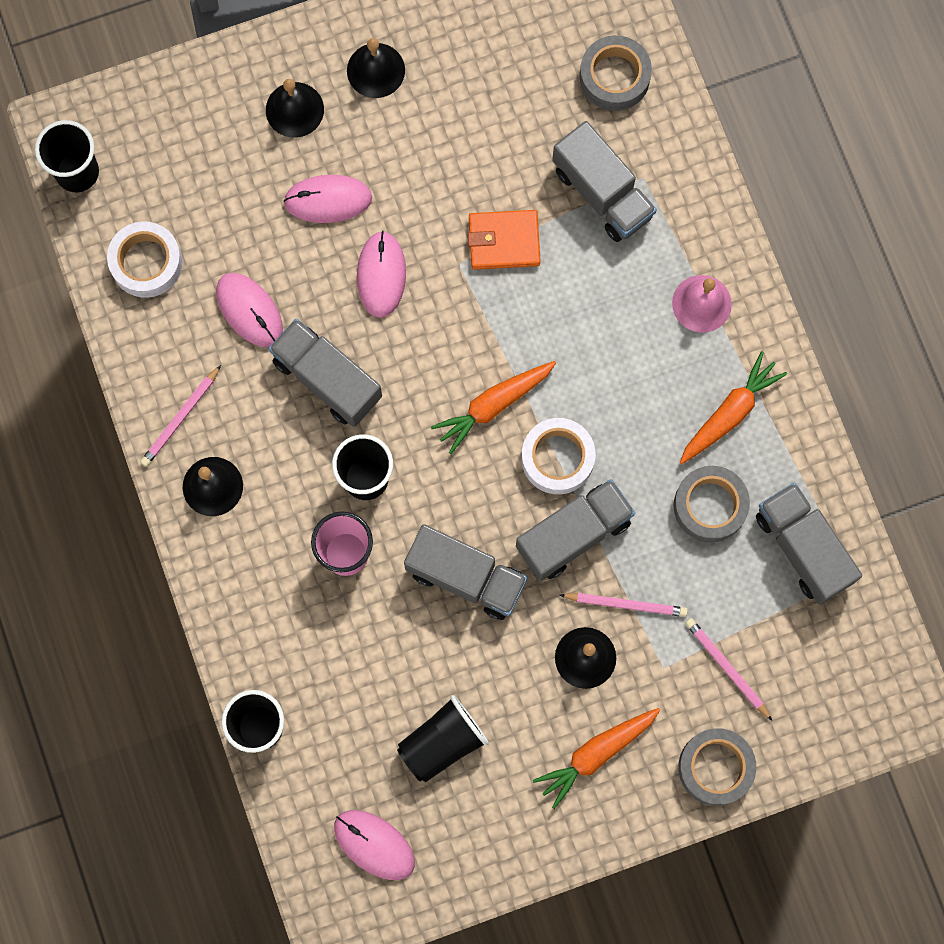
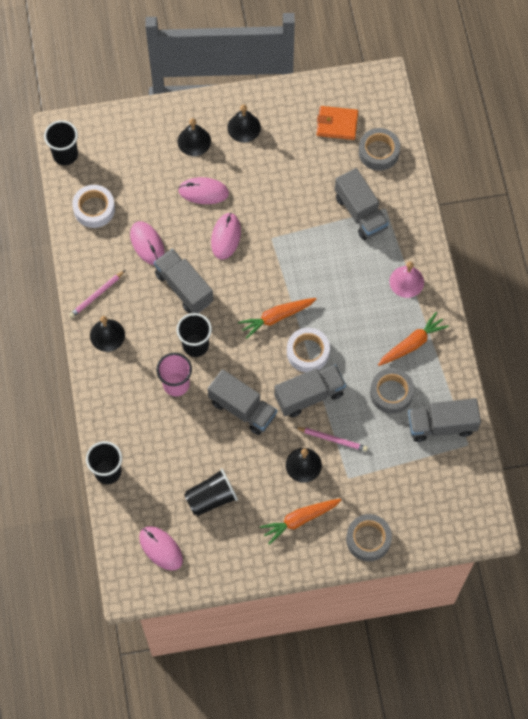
camera: 10 degrees right, 10 degrees down
orange wallet [468,210,541,270] -> orange wallet moved to [317,106,358,140]
pink pencil [685,618,772,721] -> none
grey truck [756,483,862,605] -> grey truck turned 75 degrees counterclockwise [408,398,481,442]

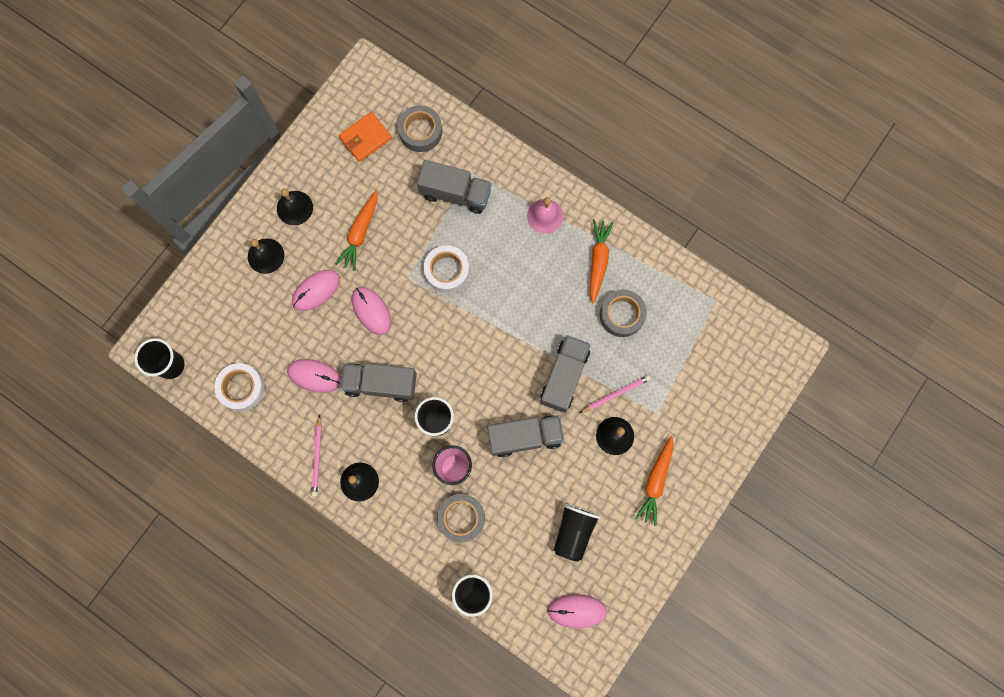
camera: 45 degrees left, 10 degrees up
orange carrot [238,298,316,339] -> orange carrot moved to [335,190,378,271]
white tape [287,328,330,372] -> white tape moved to [424,245,469,293]
grey tape [346,514,392,561] -> grey tape moved to [437,494,485,542]
grey truck [408,398,481,442] -> none

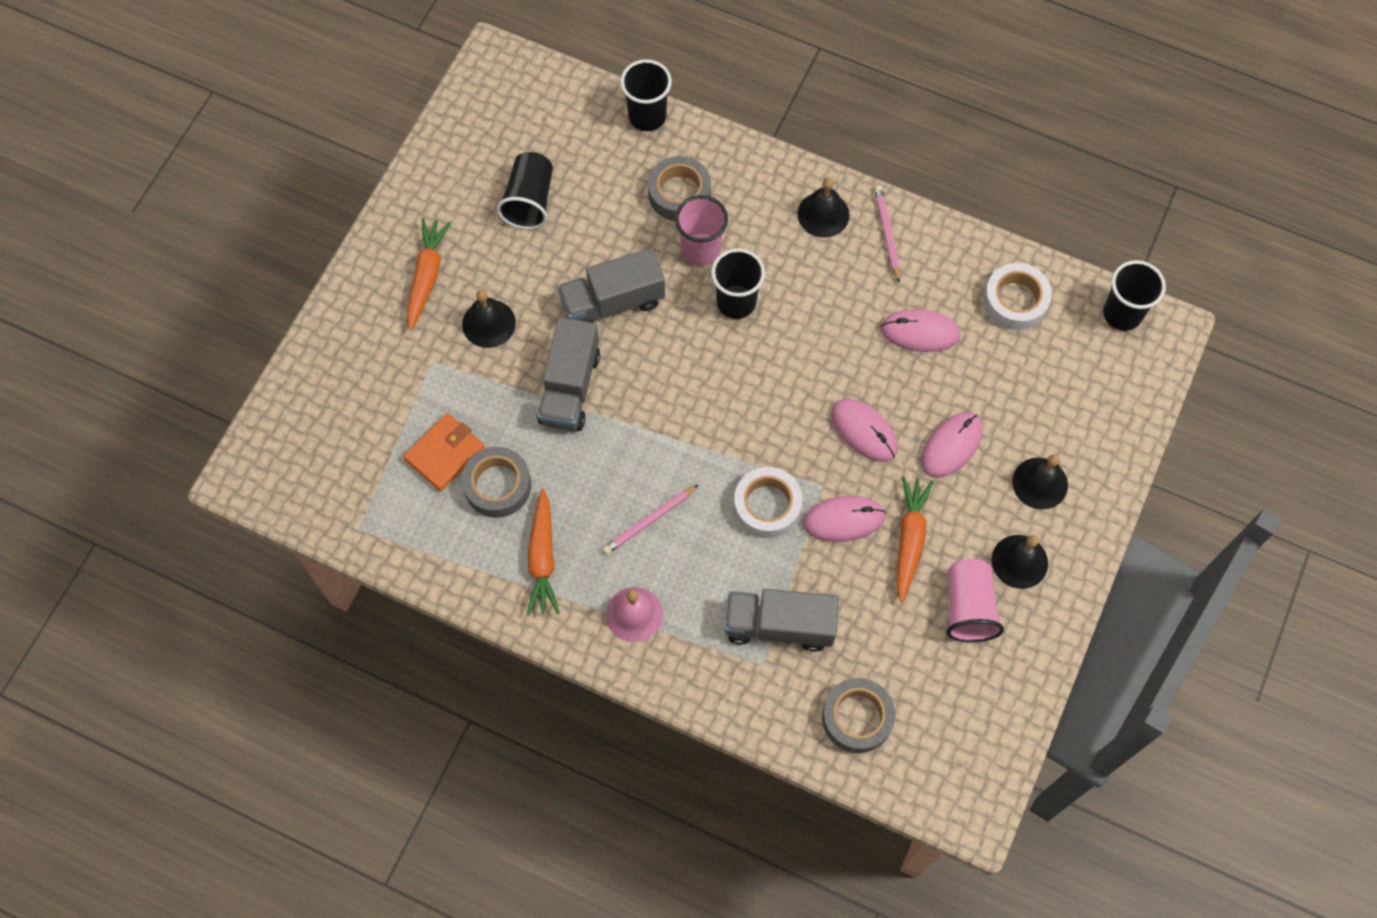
camera: 170 degrees right, 10 degrees down
orange wallet [339,112,392,162] -> orange wallet moved to [403,413,485,491]
grey truck [340,363,417,402] -> none
pink mouse [547,594,607,628] -> pink mouse moved to [803,496,886,542]
pink pencil [580,375,651,413] -> pink pencil moved to [602,484,699,555]
none -> pink cup [946,559,1004,642]

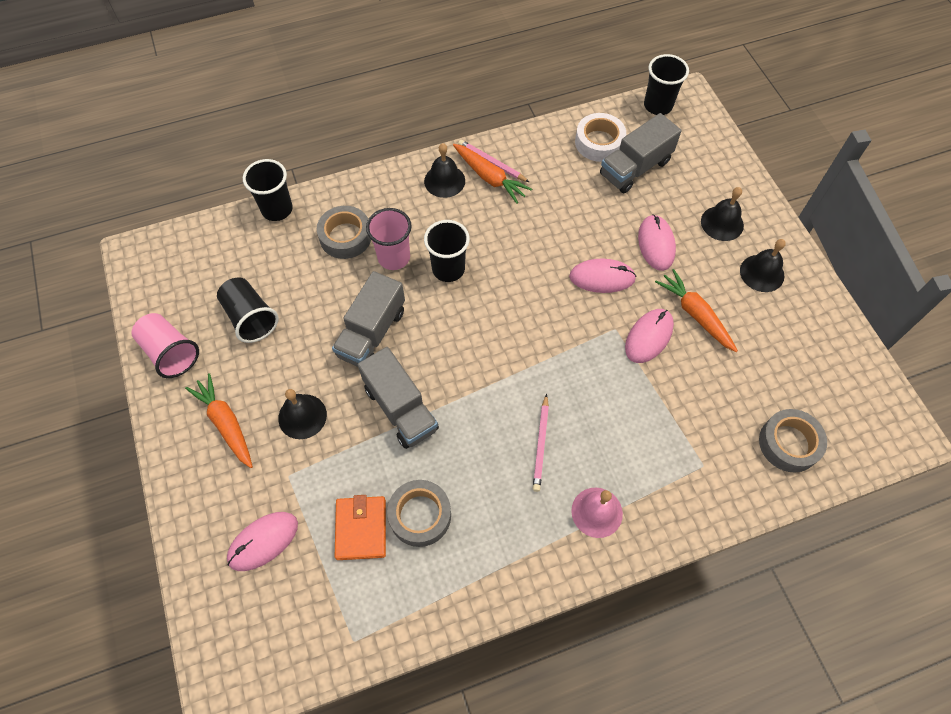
camera: 45 degrees left, 5 degrees down
orange carrot [527,488,560,615] -> orange carrot moved to [453,144,532,204]
grey truck [725,589,839,652] -> grey truck moved to [600,113,681,193]
white tape [734,467,802,538] -> none
pink mouse [880,309,961,352] -> pink mouse moved to [227,512,298,571]
pink cup [946,559,1004,642] -> pink cup moved to [131,313,199,378]

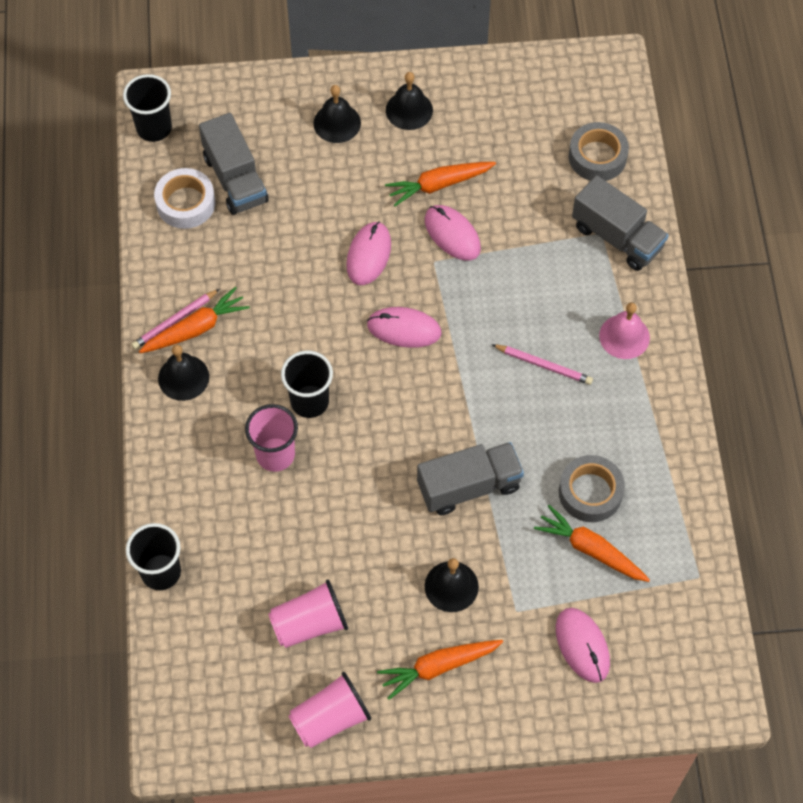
camera: 75 degrees left, 0 degrees up
black cup [217,278,279,343] -> pink cup [268,579,348,648]
grey tape [317,206,371,259] -> none
grey truck [332,271,405,367] -> grey truck moved to [572,175,669,271]
orange wallet [335,495,386,560] -> orange carrot [534,505,650,582]
pink mouse [638,214,676,271] -> pink mouse moved to [367,307,442,348]

